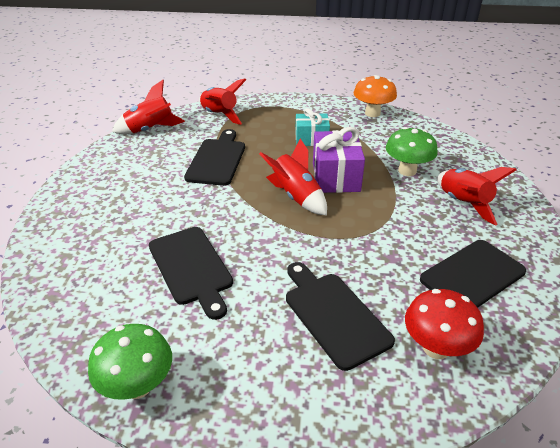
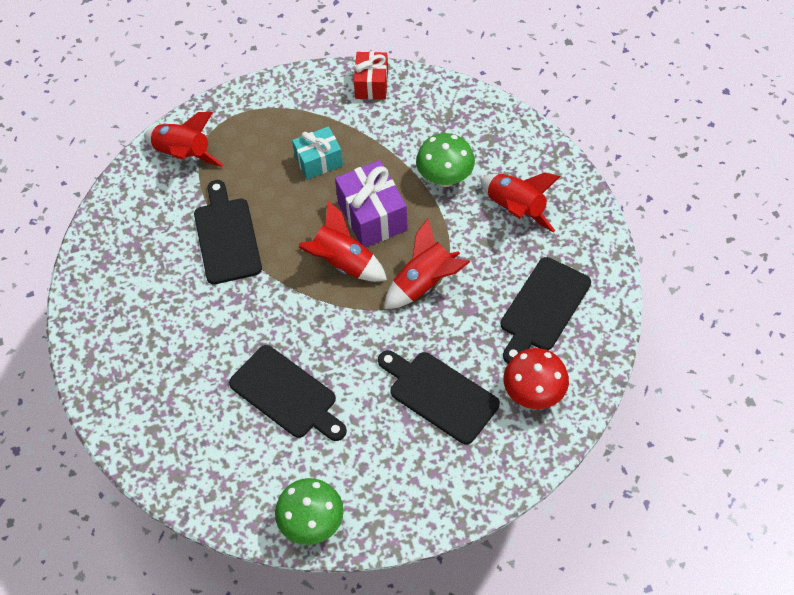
camera: 20 degrees left, 20 degrees up
red rocket [112,80,185,134] -> red rocket moved to [384,219,470,309]
orange mushroom [354,75,397,117] -> red gift [354,52,388,100]

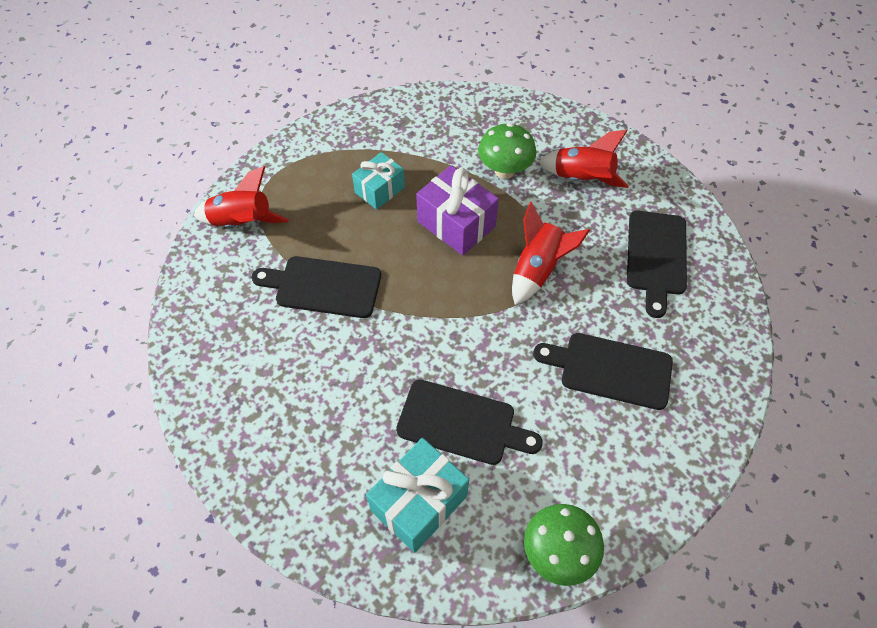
camera: 25 degrees left, 0 degrees up
black cutting board [194,180,262,284] -> black cutting board turned 45 degrees counterclockwise [252,256,381,318]
red rocket [298,201,387,282] -> none
red gift [354,52,388,100] -> none
red mushroom [503,348,569,409] -> none
none -> turquoise gift [366,438,469,553]

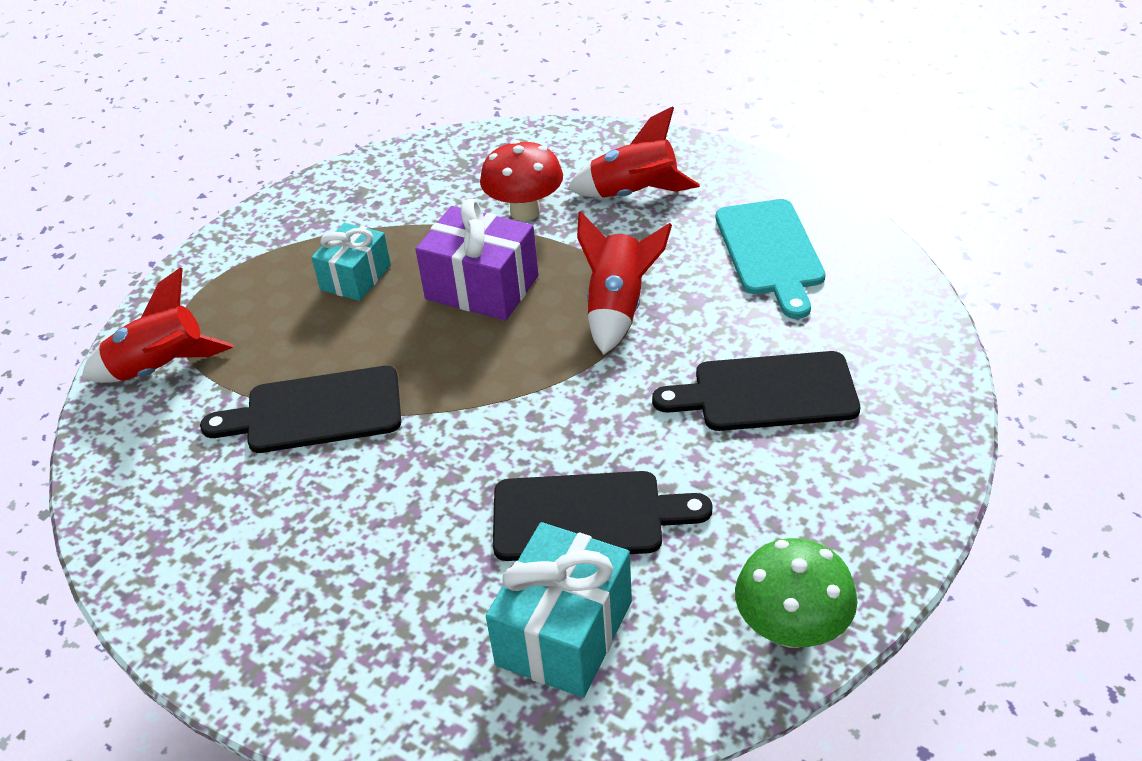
camera: 15 degrees left, 15 degrees down
green mushroom [478,123,536,179] -> red mushroom [480,140,563,221]
black cutting board [627,210,687,318] -> turquoise cutting board [716,199,825,319]

